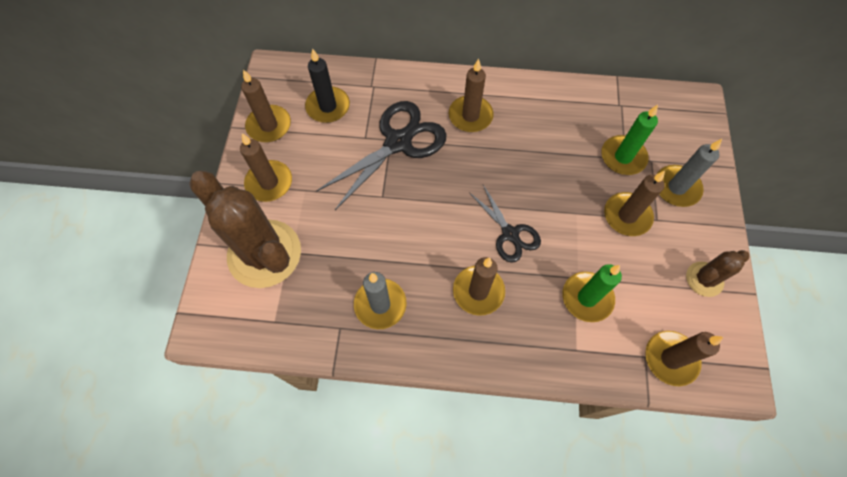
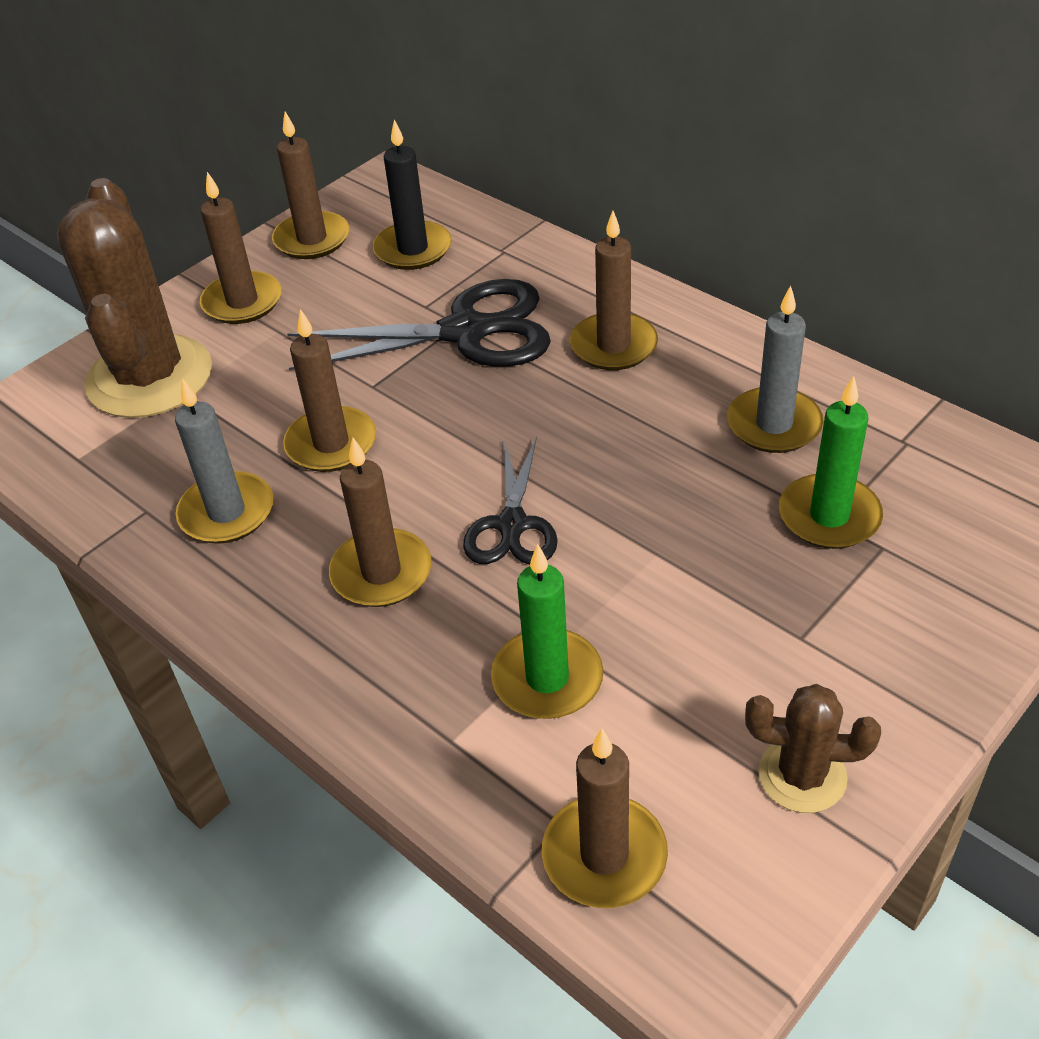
camera: 40 degrees right, 20 degrees down
brown candle [604,171,665,236] -> brown candle moved to [283,309,376,472]
grey candle [657,139,722,207] -> grey candle moved to [727,285,823,453]

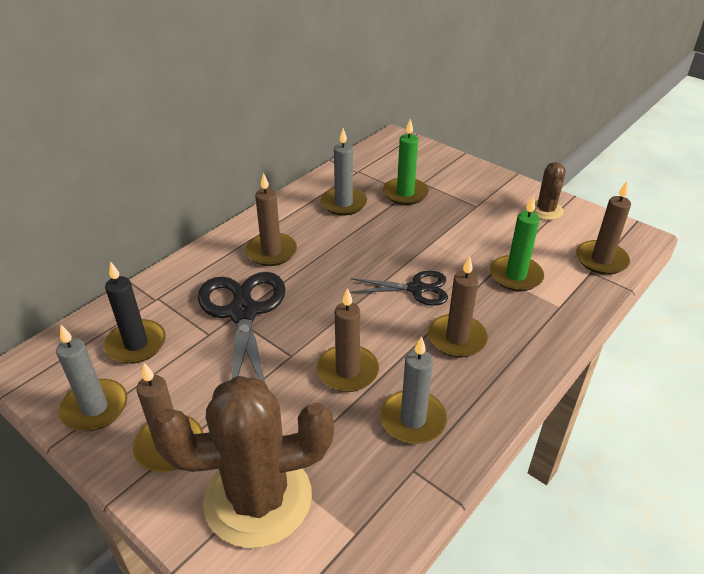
camera: 95 degrees left, 5 degrees down
brown candle [272,112,350,259] -> grey candle [56,325,127,431]

